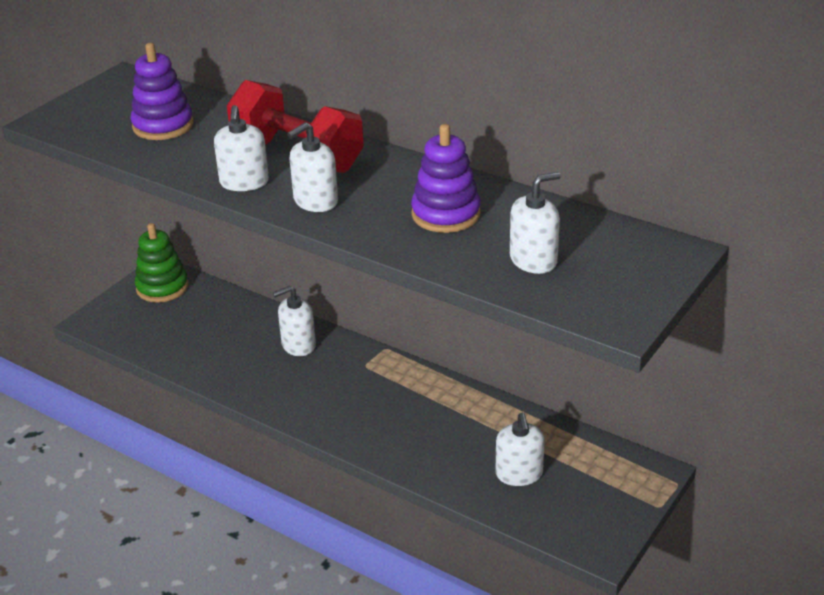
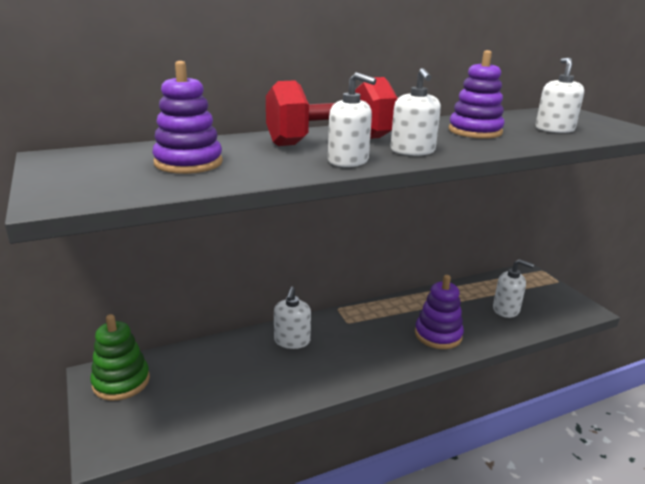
camera: 60 degrees left, 10 degrees down
none -> purple stacking toy [415,275,464,349]

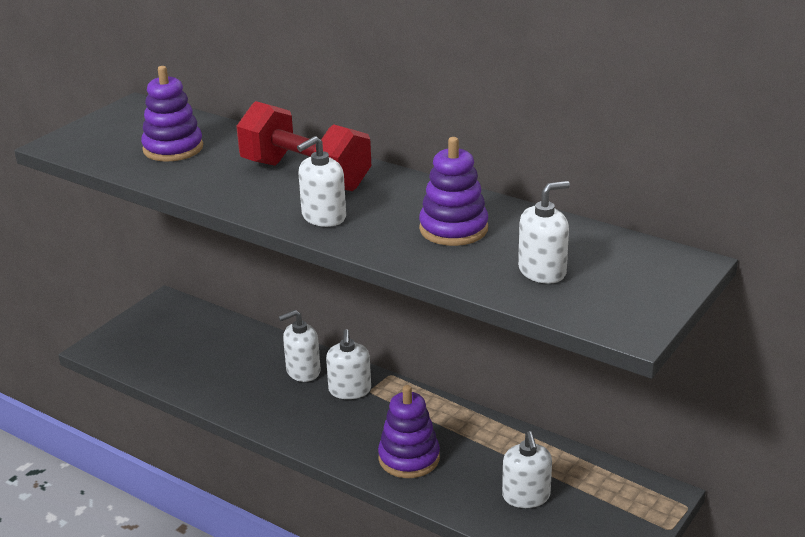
camera: 60 degrees right, 5 degrees up
green stacking toy [90,314,150,401] -> none
white soap dispenser [328,73,376,167] -> white soap dispenser moved to [326,329,371,399]

